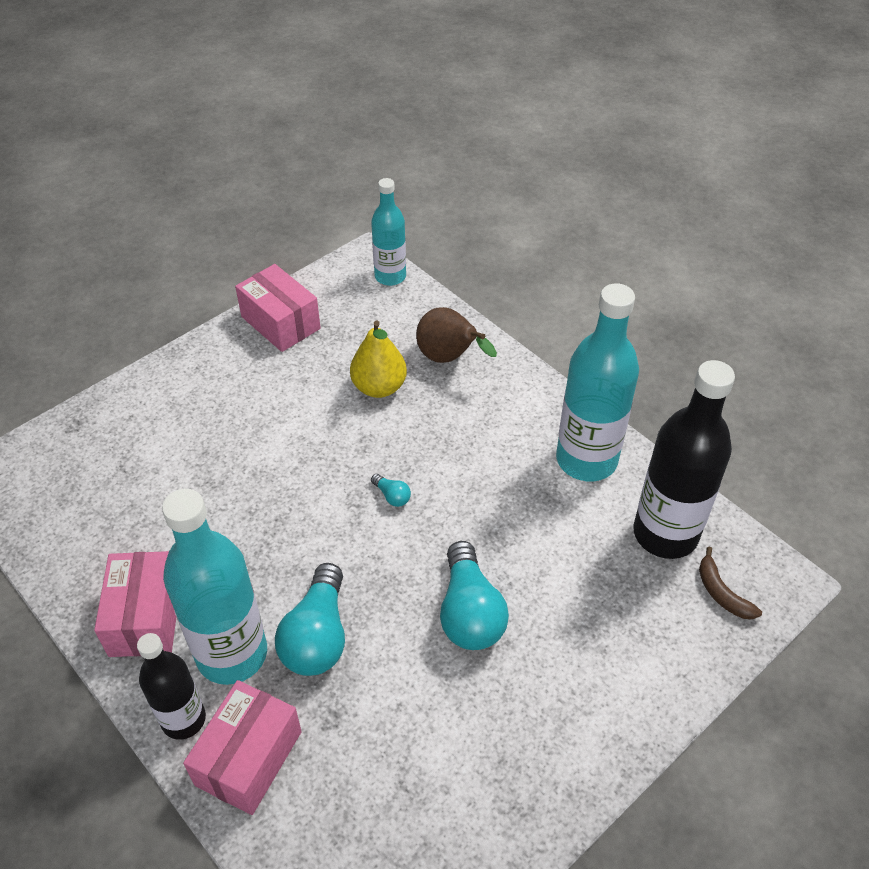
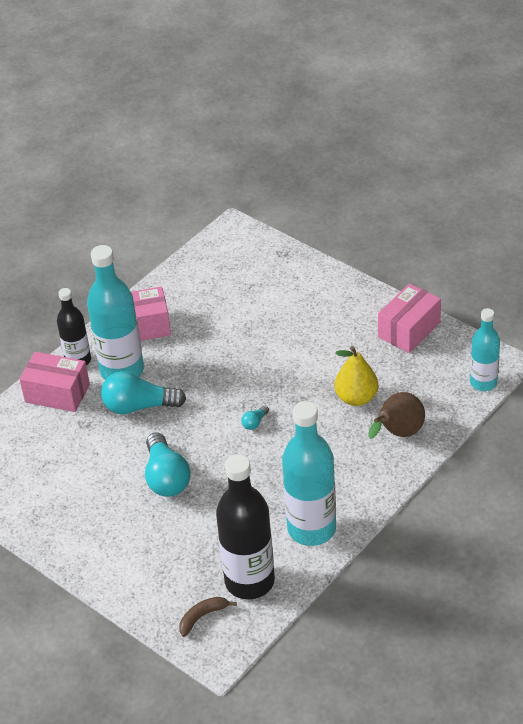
camera: 85 degrees right, 5 degrees down
turquoise light bulb [440,541,509,650] -> turquoise light bulb turned 90 degrees counterclockwise [145,432,191,497]

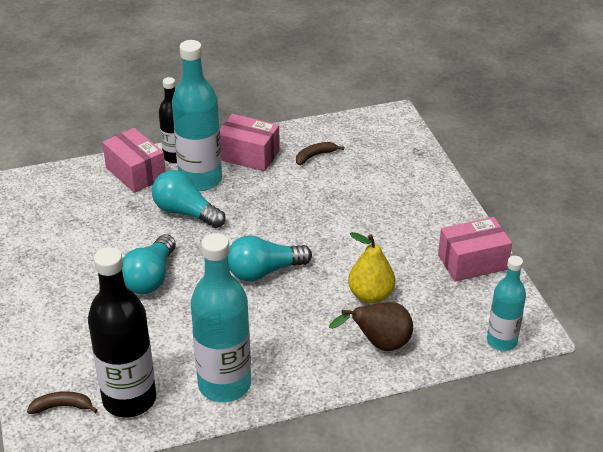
camera: 30 degrees right, 5 degrees down
turquoise light bulb [241,406,269,430] -> turquoise light bulb [228,235,312,281], size x2.34
none -> brown banana [296,142,344,165]

